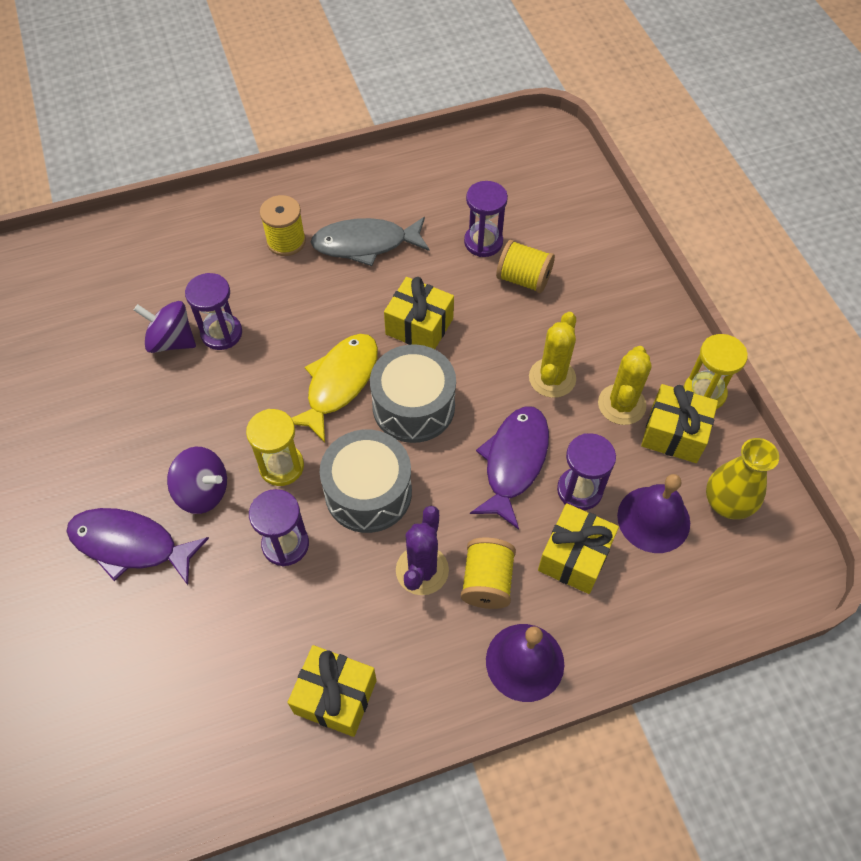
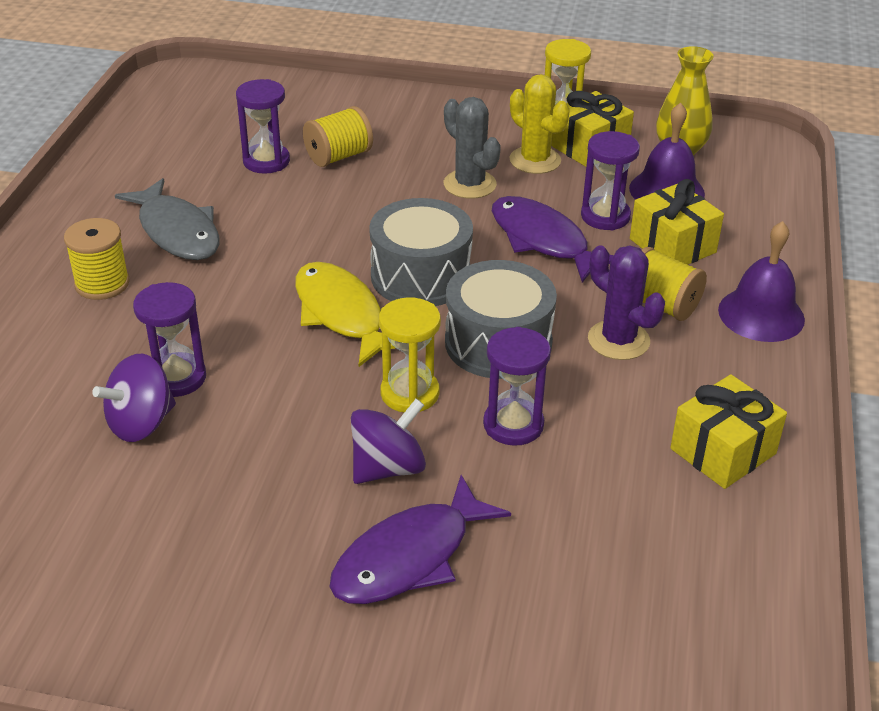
camera: 60 degrees left, 20 degrees down
grey fish [311,217,429,266] -> grey fish turned 60 degrees counterclockwise [115,178,220,260]
yellow gift [384,277,454,349] -> none
yellow cactus [529,312,576,398] -> grey cactus [444,97,501,199]

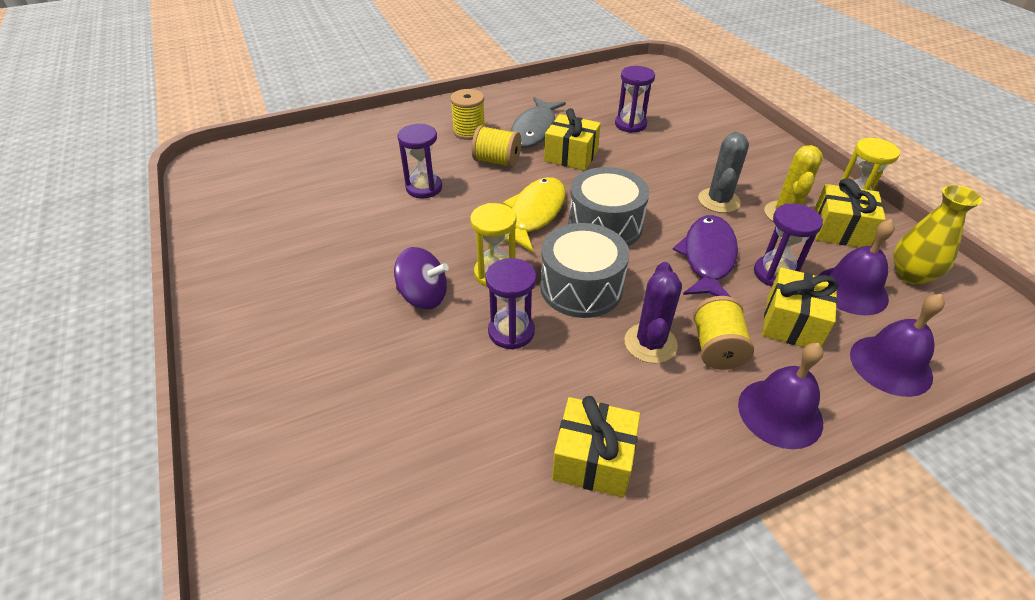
camera: 55 degrees right, 5 degrees up
purple spinning top [92,354,176,442] -> none
yellow spool [303,106,373,167] -> yellow spool moved to [472,125,521,168]
purple fish [330,475,511,604] -> none
none -> yellow gift [544,108,601,171]
none -> purple bell [850,294,945,397]

